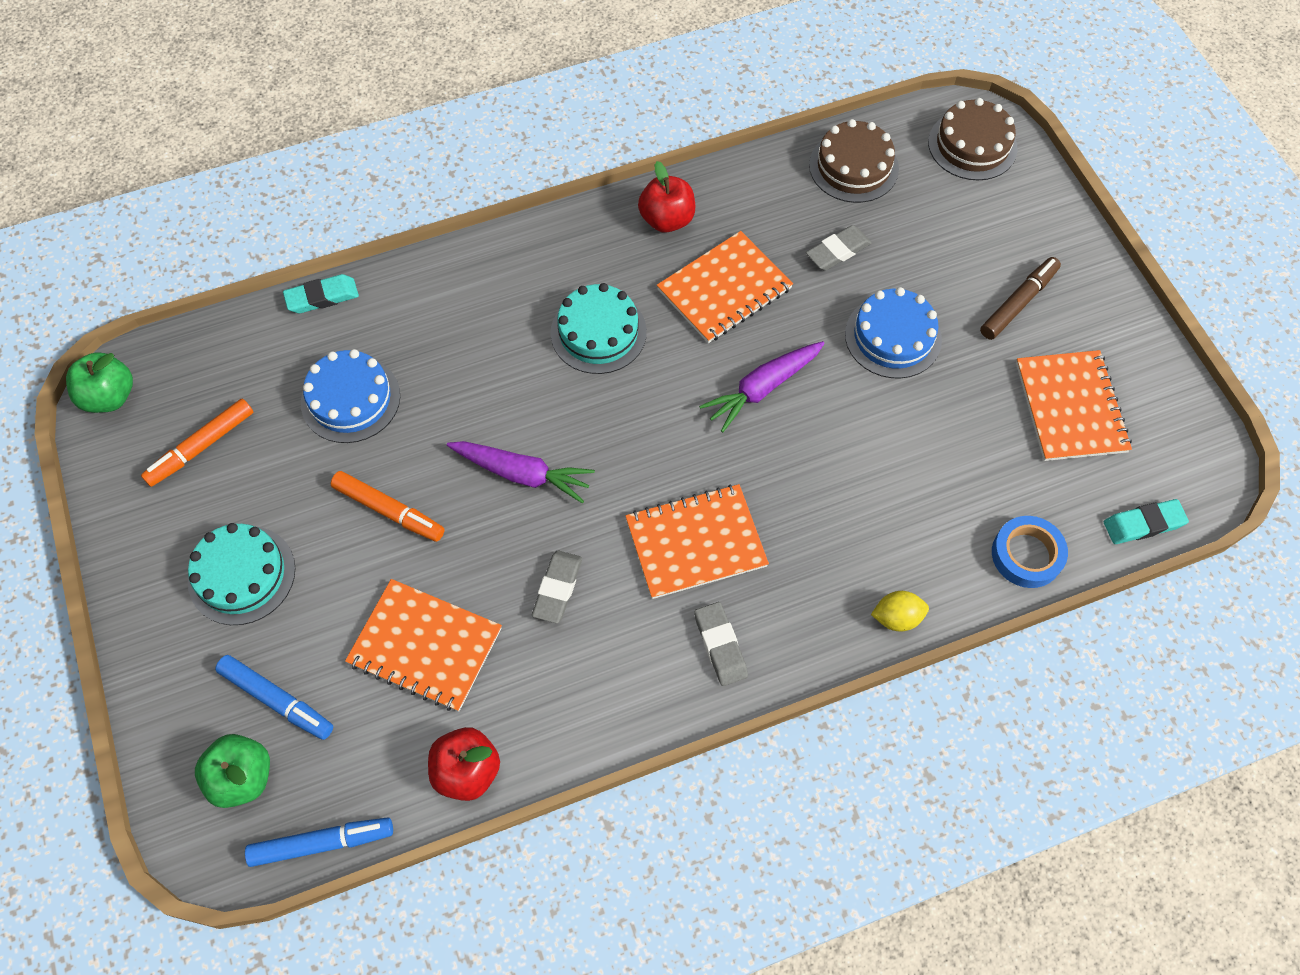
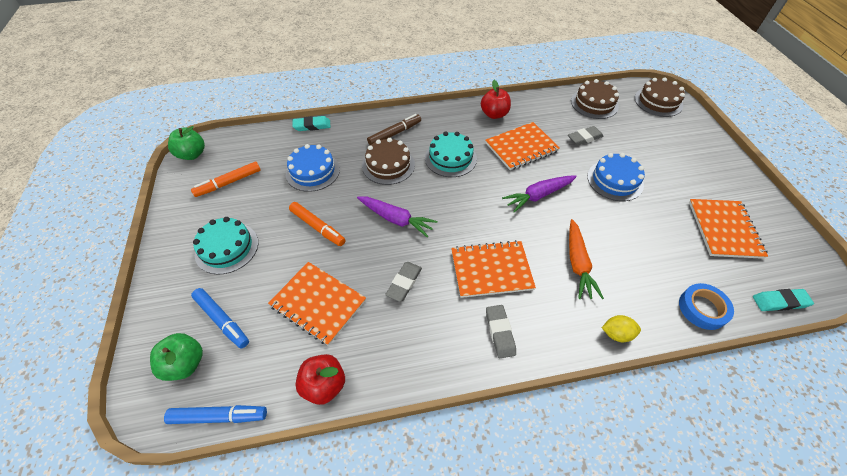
camera: 10 degrees right, 10 degrees down
brown marker [980,257,1061,340] -> brown marker moved to [367,114,421,145]
none -> brown cake [362,138,415,185]
none -> orange carrot [569,219,604,299]

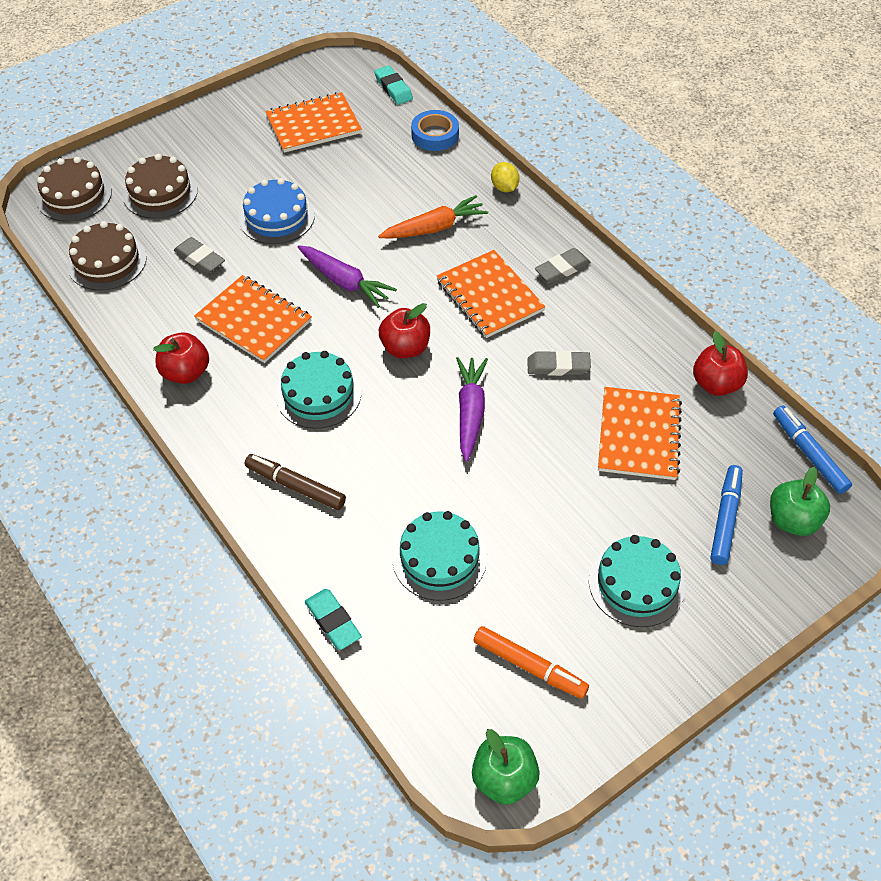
camera: 115 degrees left, 0 degrees up
blue cake [286,144,340,192] -> turquoise cake [392,511,487,601]
orange marker [289,202,346,246] -> none
brown cake [362,138,415,185] -> brown cake moved to [123,154,198,219]
none -> red apple [379,303,430,358]

